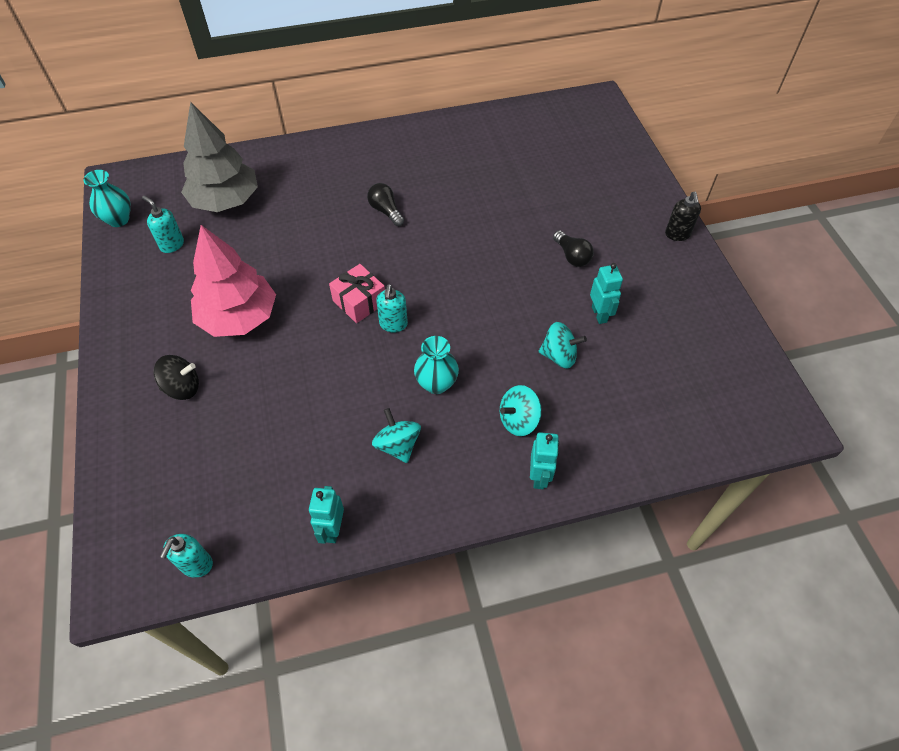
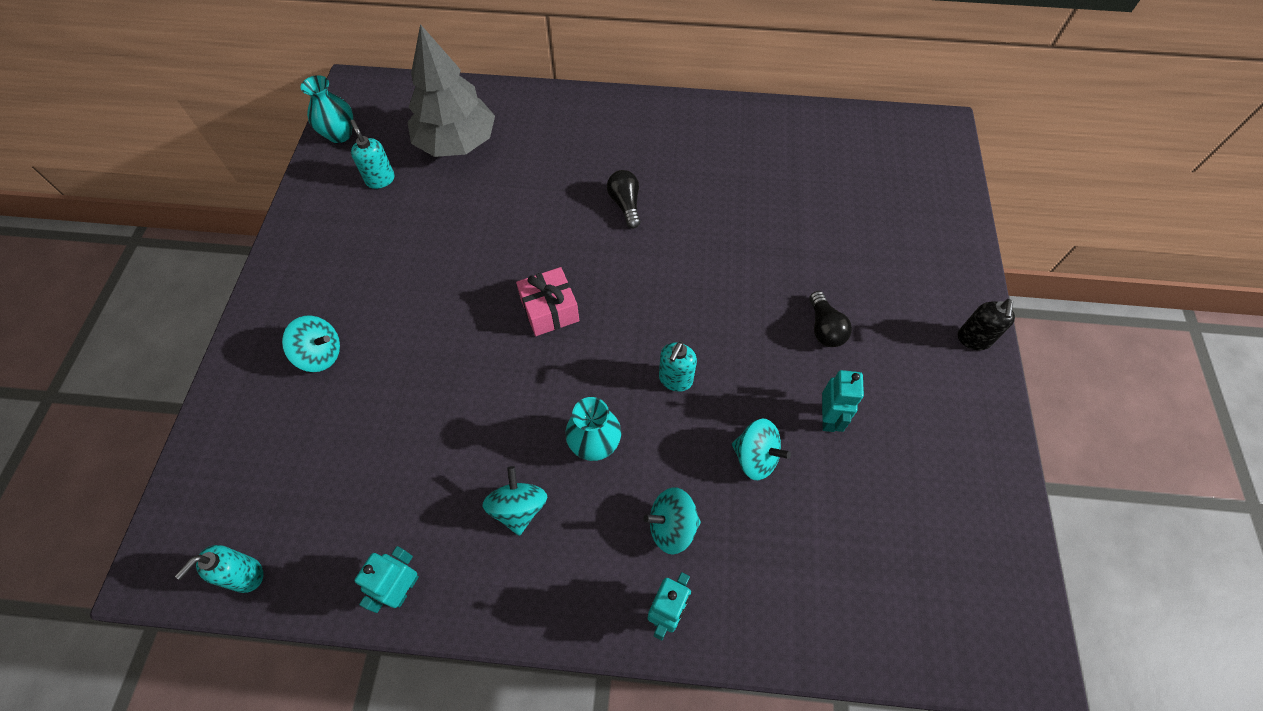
camera: 20 degrees right, 5 degrees up
black spinning top [154,355,199,400] -> turquoise spinning top [282,316,340,372]
pink tree [191,225,276,337] -> none
turquoise soap dispenser [376,284,408,333] -> turquoise soap dispenser moved to [659,342,697,392]

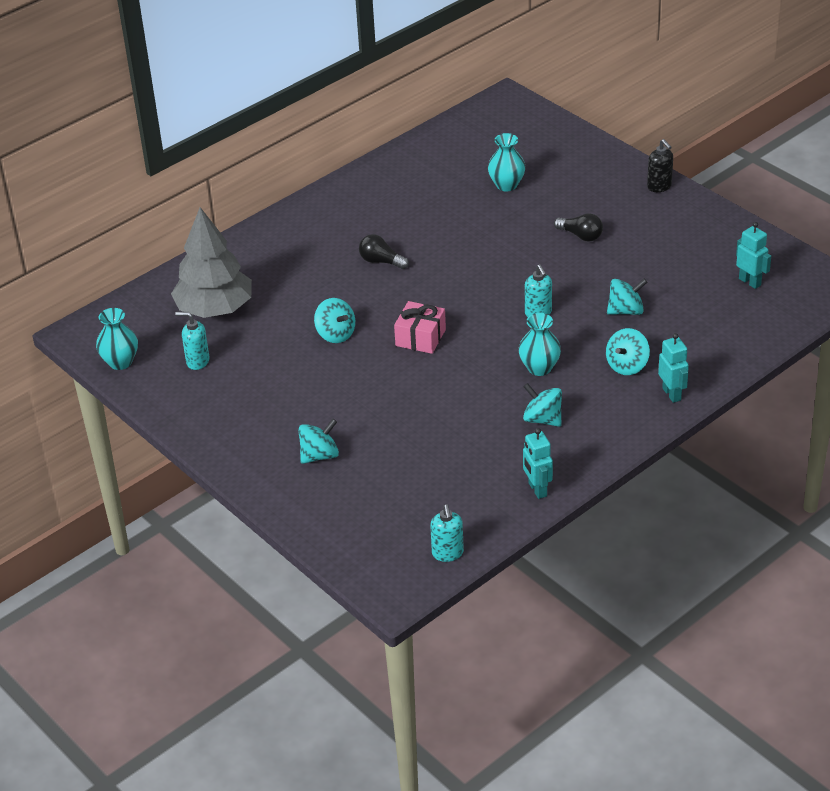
camera: 45 degrees left, 20 degrees down
turquoise robot [822,370,864,432] -> turquoise robot moved to [736,222,771,289]
none -> turquoise spinning top [314,298,355,343]
none -> turquoise vase [488,133,526,191]

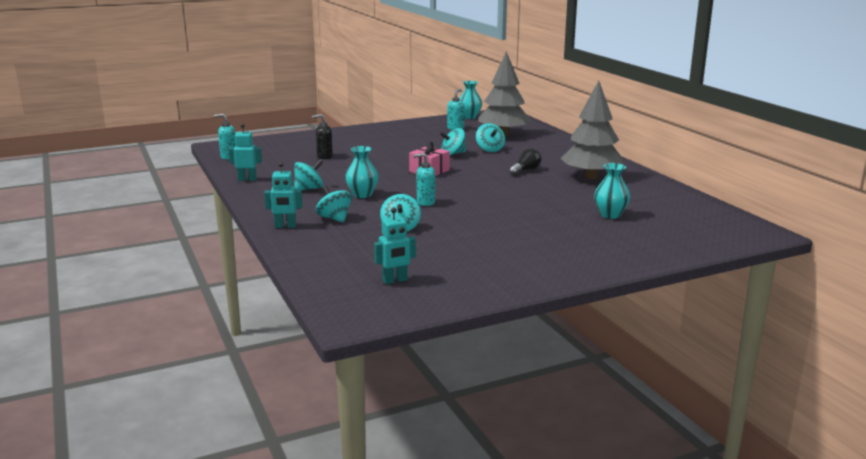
camera: 105 degrees right, 20 degrees down
turquoise spinning top [298,419,339,464] -> turquoise spinning top moved to [476,123,505,152]
black light bulb [554,213,603,241] -> none
black soap dispenser [647,139,673,192] -> black soap dispenser moved to [312,114,333,159]
none -> grey tree [561,81,624,179]

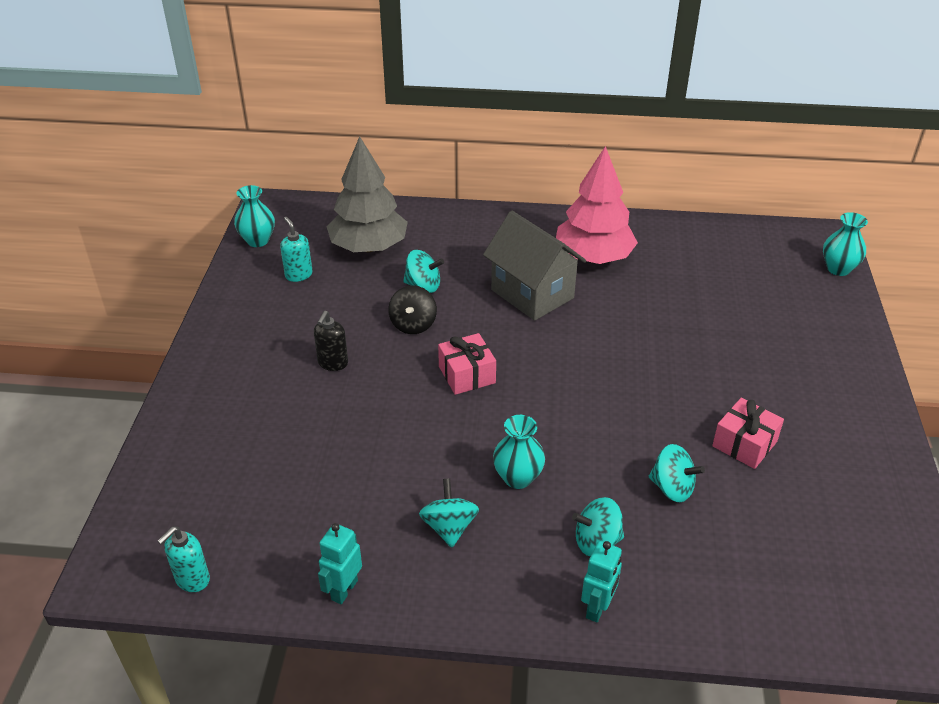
camera: 60 degrees left, 20 degrees up
black soap dispenser [312,114,333,159] -> black soap dispenser moved to [314,311,348,371]
turquoise robot [374,207,416,284] -> none
turquoise soap dispenser [413,153,435,206] -> none
turquoise spinning top [440,128,466,156] -> black spinning top [388,285,437,334]
black light bulb [509,148,541,175] -> grey house [483,211,586,321]
grey tree [561,81,624,179] -> pink tree [556,146,638,264]
turquoise vase [594,163,630,219] -> turquoise vase moved to [823,212,868,276]
none -> pink gift [712,398,784,469]

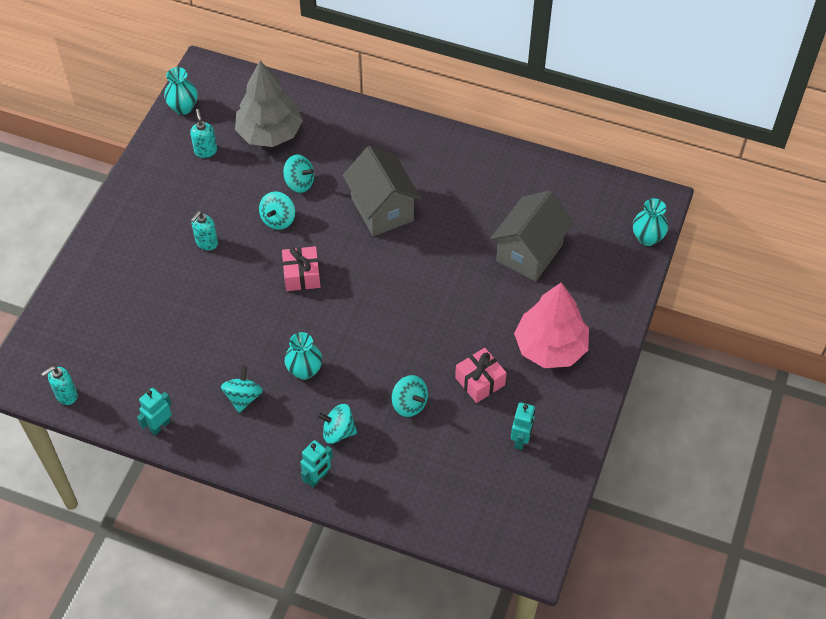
camera: 15 degrees right, 15 degrees up
black soap dispenser [314,311,348,371] -> turquoise soap dispenser [191,211,218,251]
black spinning top [388,285,437,334] -> turquoise spinning top [259,192,295,230]
pink tree [556,146,638,264] -> pink tree moved to [514,283,589,368]
none -> grey house [491,191,574,282]
none -> turquoise robot [511,402,535,450]

